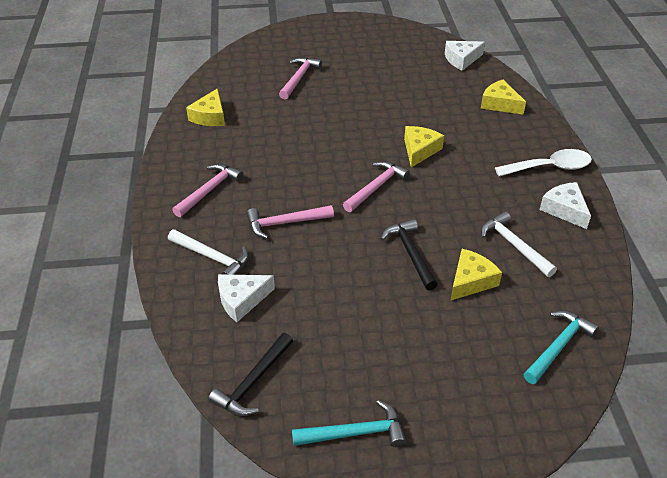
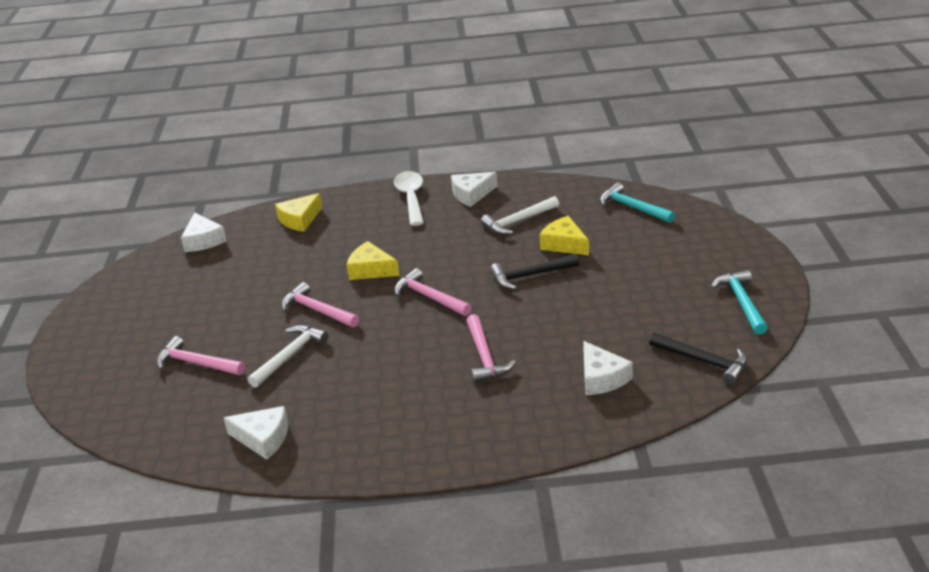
camera: 85 degrees left, 10 degrees down
white hammer [168,229,249,275] -> white hammer moved to [247,325,328,388]
pink hammer [172,164,244,217] -> pink hammer moved to [281,282,359,327]
yellow cheese [186,88,225,126] -> white cheese [224,406,288,460]

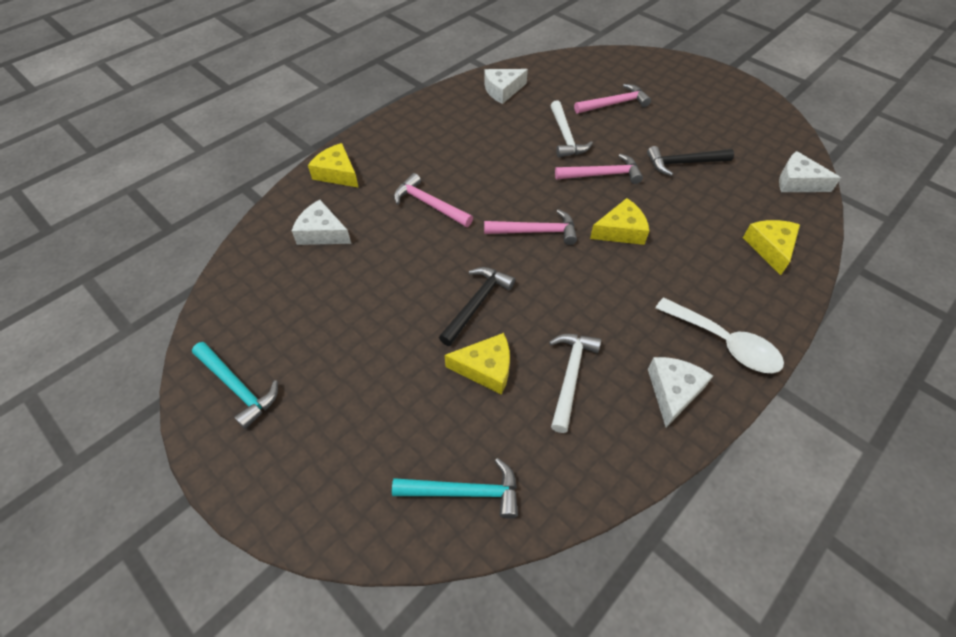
camera: 135 degrees right, 20 degrees up
black hammer [649,333,747,384] -> black hammer moved to [647,146,734,176]
none -> yellow cheese [308,143,359,188]

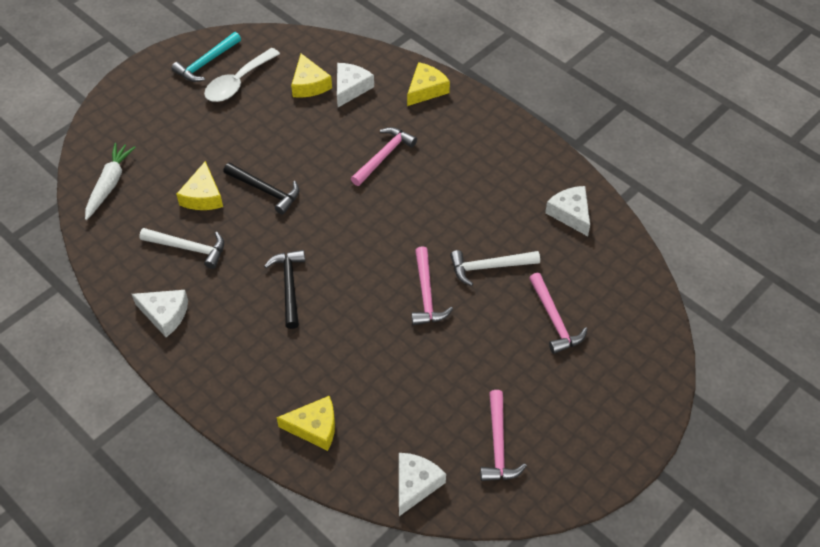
camera: 90 degrees right, 0 degrees up
turquoise hammer [392,458,518,519] -> white carrot [85,143,136,220]
pink hammer [484,209,577,245] -> pink hammer moved to [480,390,527,481]
yellow cheese [590,198,649,245] -> yellow cheese moved to [291,54,332,98]
black hammer [647,146,734,176] -> black hammer moved to [264,250,305,329]
white spoon [656,297,784,373] -> white spoon moved to [204,48,280,102]

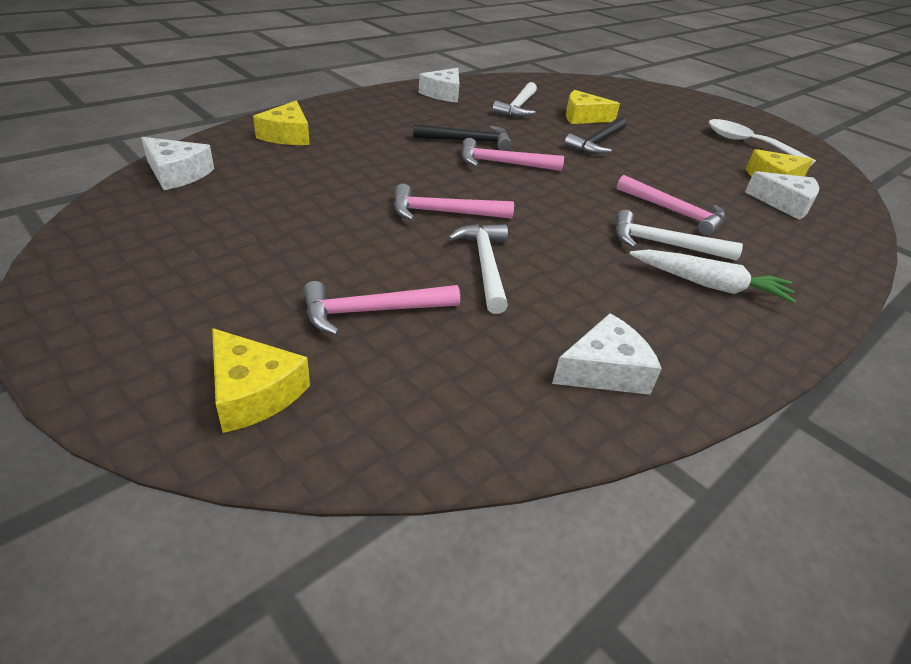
camera: 90 degrees right, 15 degrees down
white carrot [85,143,136,220] -> white carrot moved to [629,250,796,304]
turquoise hammer [171,32,241,82] -> none
yellow cheese [407,62,450,106] -> yellow cheese moved to [212,328,310,433]
pink hammer [480,390,527,481] -> pink hammer moved to [461,138,564,171]
none -> white hammer [616,210,743,260]

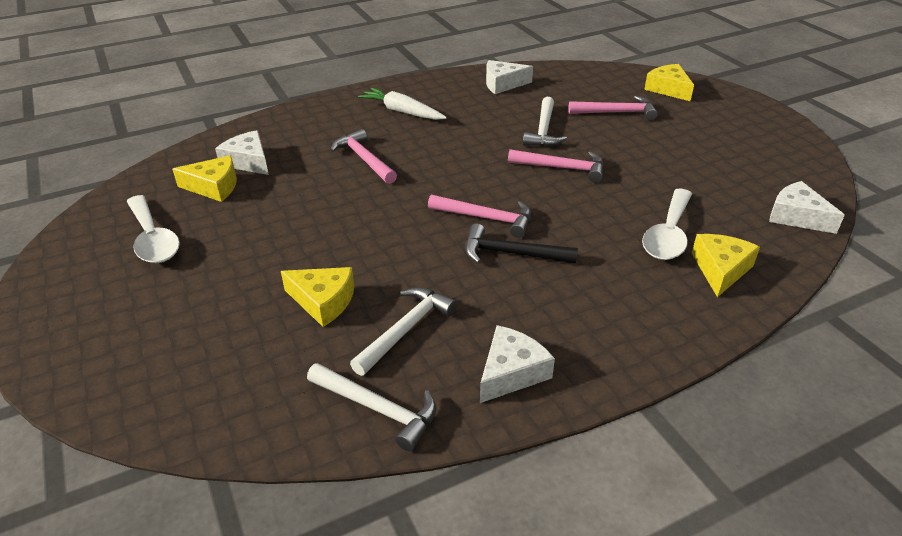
camera: 160 degrees left, 0 degrees up
black hammer [564,117,626,154] -> none
white hammer [616,210,743,260] -> white hammer moved to [307,363,436,451]
none -> white spoon [642,189,692,260]

